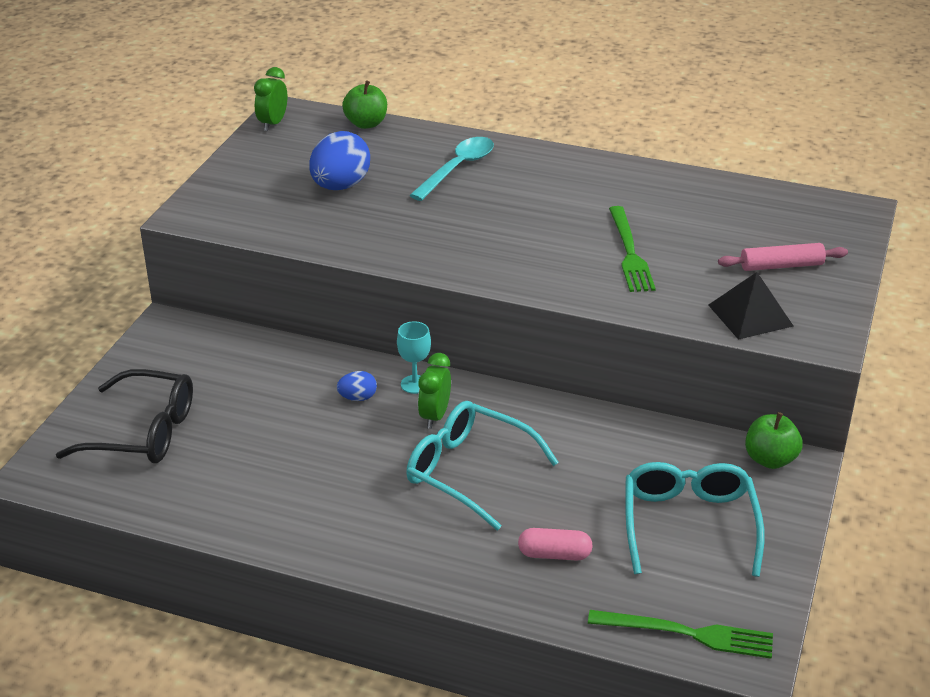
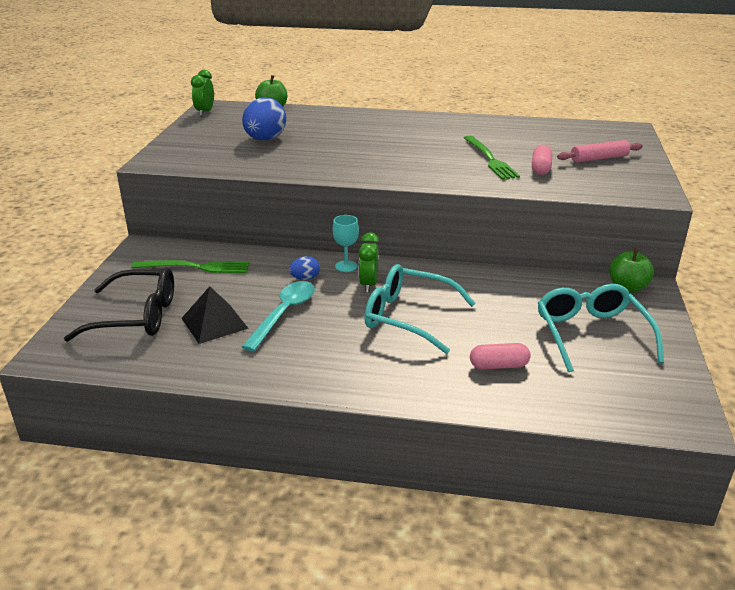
camera: 10 degrees left, 5 degrees down
turquoise spoon [409,137,494,201] -> turquoise spoon moved to [242,281,315,352]
green fork [588,610,773,659] -> green fork moved to [131,260,250,273]
black pyramid [708,272,793,340] -> black pyramid moved to [182,286,249,344]
none -> pink capsule [532,145,552,175]

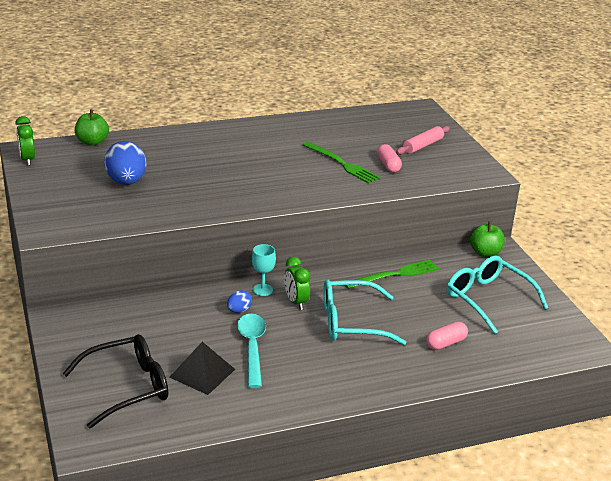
camera: 30 degrees left, 0 degrees up
green fork [131,260,250,273] -> green fork moved to [345,259,439,289]

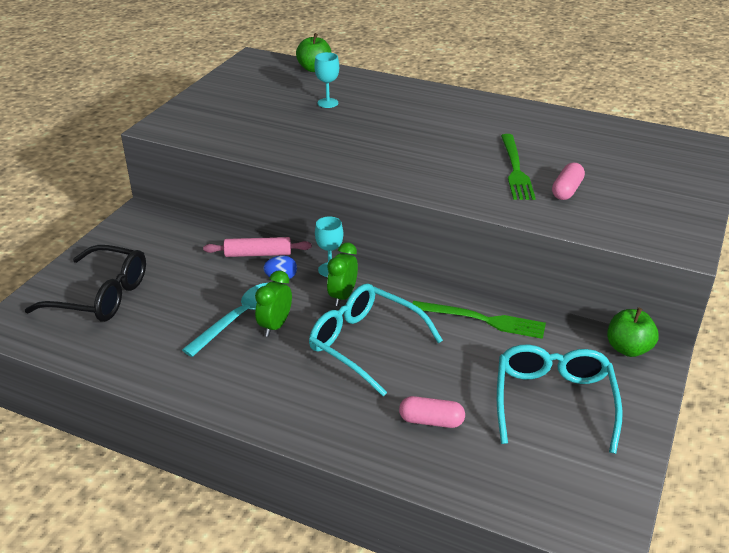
camera: 45 degrees right, 5 degrees up
green clock [15,116,35,166] -> green clock moved to [255,270,292,337]
blue egg [104,141,146,185] -> none
black pyramid [169,342,235,395] -> none
pink rolling pin [396,126,450,154] -> pink rolling pin moved to [203,237,311,257]
none -> turquoise goblet [314,52,339,108]

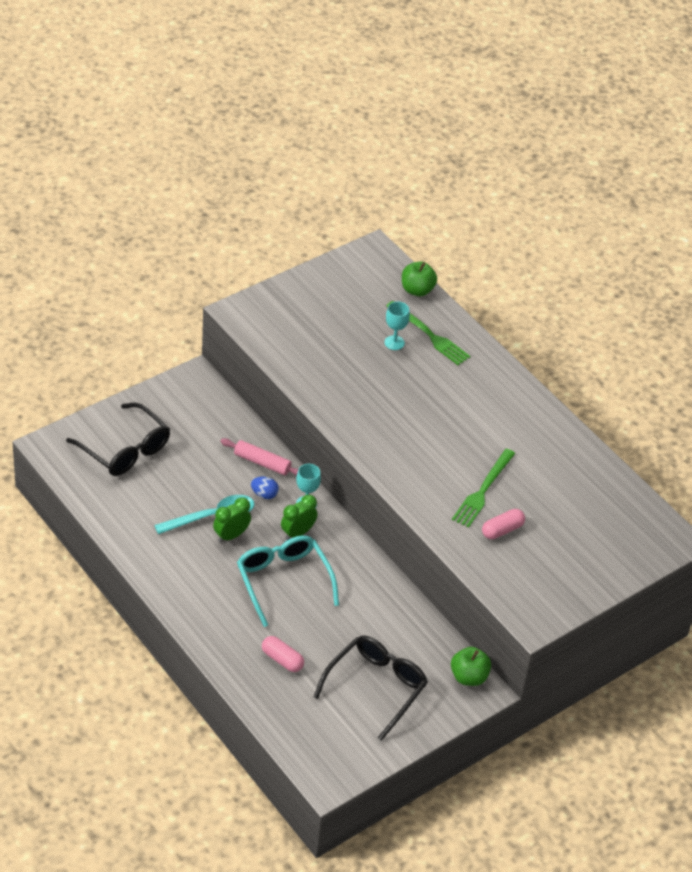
camera: 25 degrees right, 10 degrees up
green fork [412,301,546,339] -> green fork moved to [386,301,471,365]
turquoise glasses [497,345,623,454] -> black glasses [314,636,428,741]

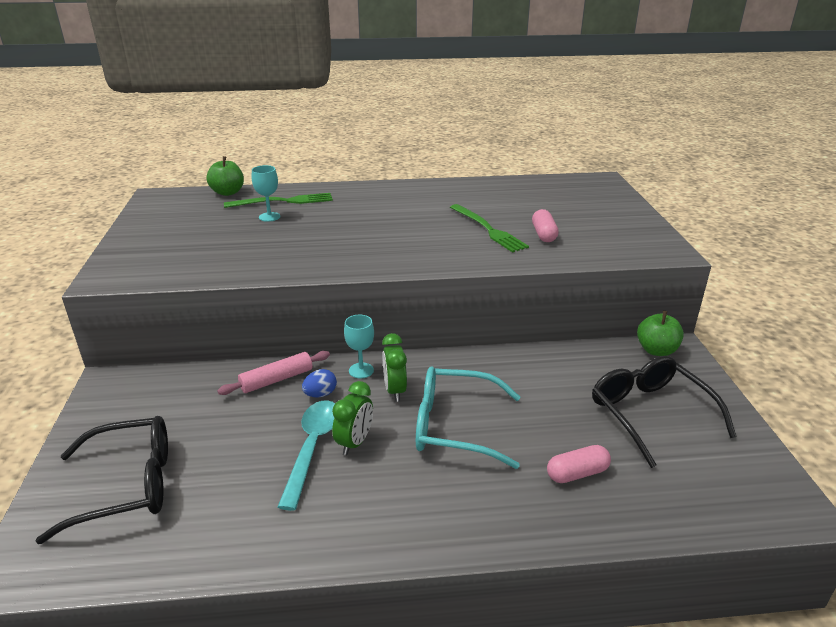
camera: 55 degrees left, 15 degrees down
green clock [213,497,251,543] -> green clock turned 150 degrees counterclockwise [332,381,373,456]

